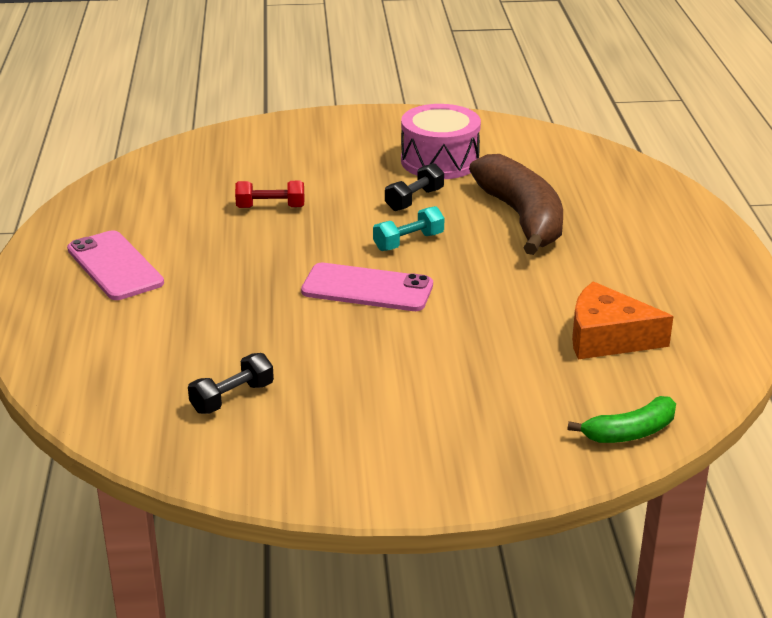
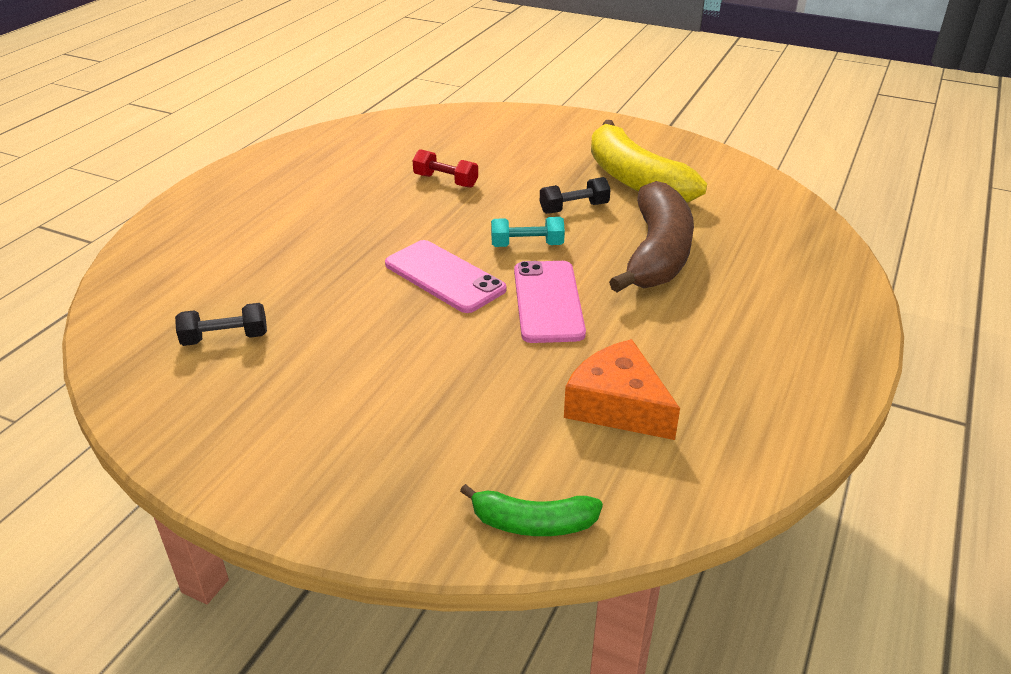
camera: 30 degrees right, 5 degrees up
pink phone [67,230,164,300] -> pink phone moved to [514,261,586,343]
pink drum [401,104,481,179] -> yellow banana [591,120,707,203]

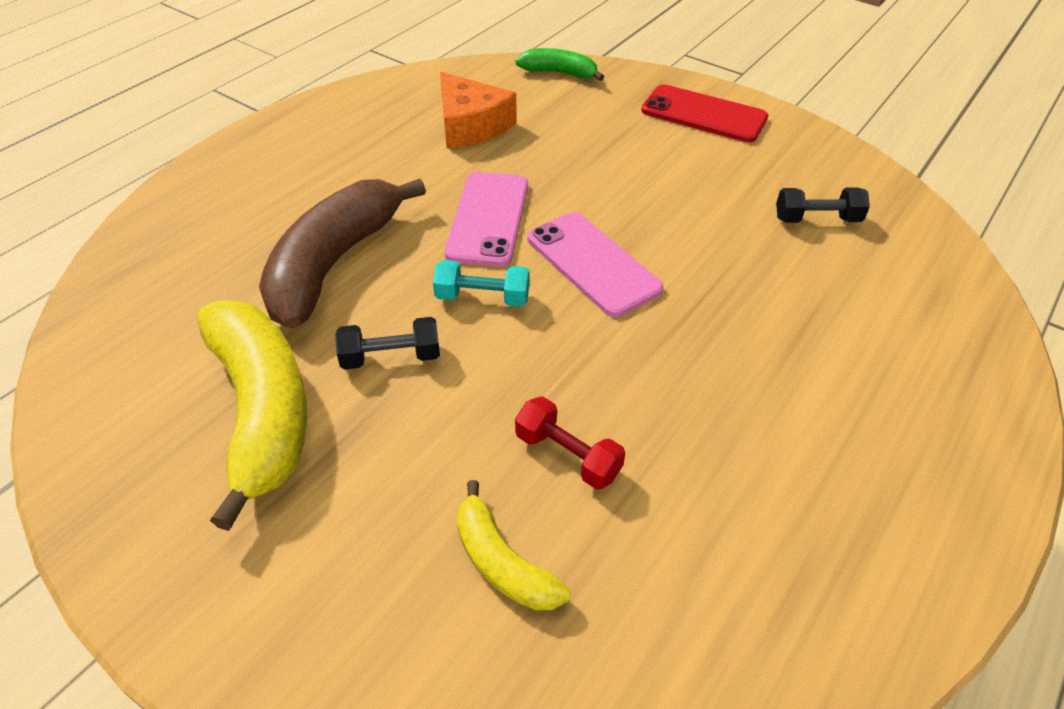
camera: 170 degrees left, 10 degrees up
none -> yellow banana [457,480,570,611]
none -> red phone [641,84,768,142]

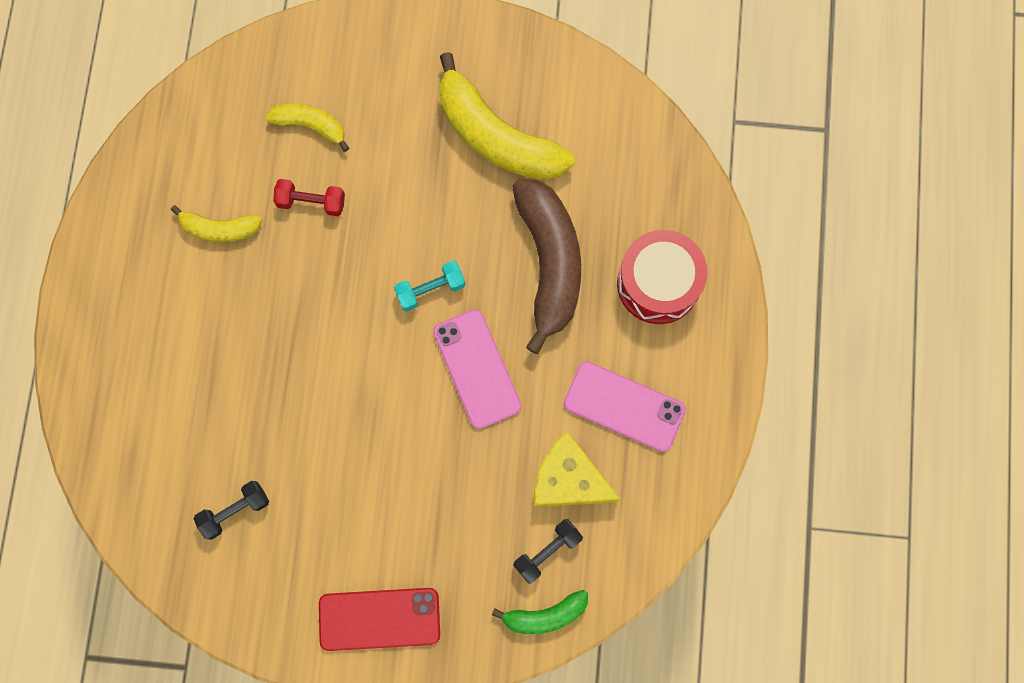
camera: 150 degrees right, 30 degrees up
black dumbbell [335,317,440,370] -> black dumbbell moved to [513,519,583,584]
orange cheese [440,72,516,149] -> yellow cheese [534,431,621,507]
pink phone [528,212,664,317] -> pink phone moved to [564,362,686,452]
none -> yellow banana [171,205,262,242]
none -> red drum [617,230,707,324]

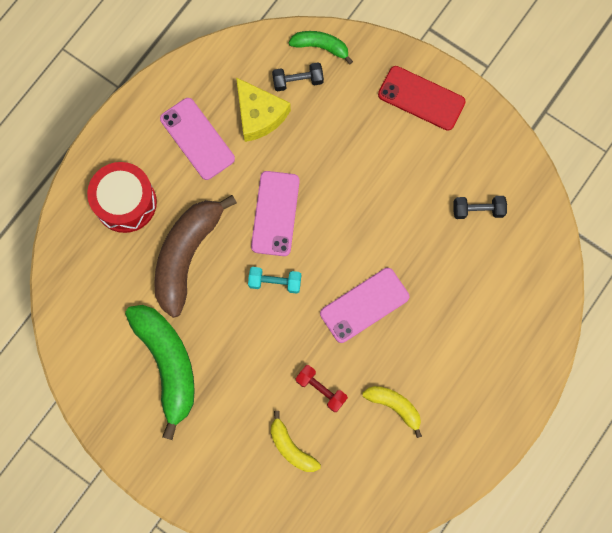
camera: 150 degrees left, 0 degrees up
yellow banana [439,52,574,180] -> green banana [125,305,195,440]
none -> pink phone [320,268,409,343]

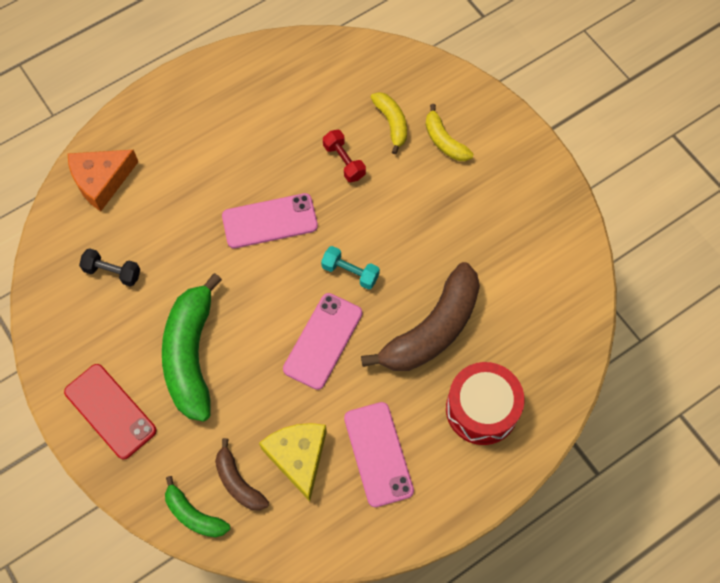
camera: 160 degrees left, 10 degrees down
green banana [125,305,195,440] -> green banana moved to [162,273,222,422]
black dumbbell [272,62,324,92] -> brown banana [215,438,269,510]
yellow banana [362,386,422,438] -> yellow banana moved to [425,104,473,161]
none -> orange cheese [68,150,138,211]

